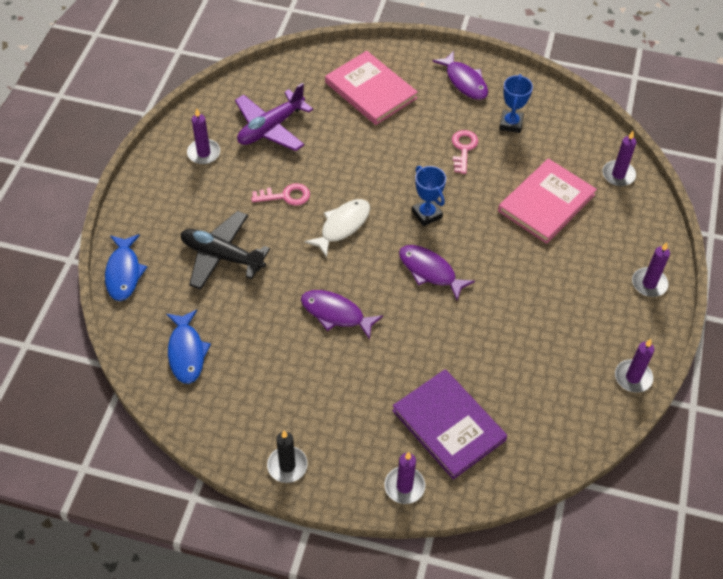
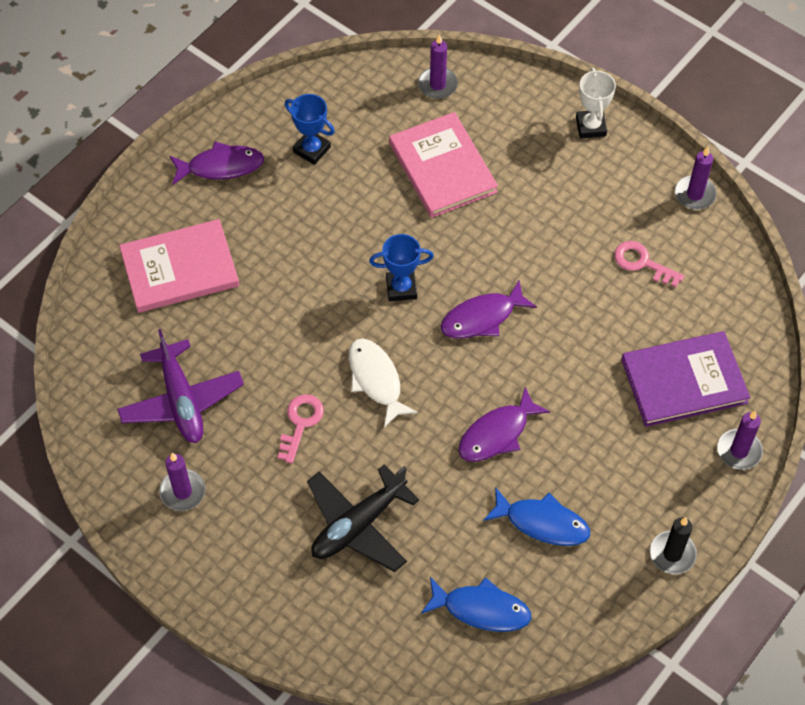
camera: 65 degrees left, 5 degrees up
blue fish [105,234,147,301] -> blue fish moved to [483,487,590,546]
pink key [452,130,478,174] -> pink key moved to [614,241,684,287]
purple candle [632,242,670,297] -> white trophy [576,68,616,138]

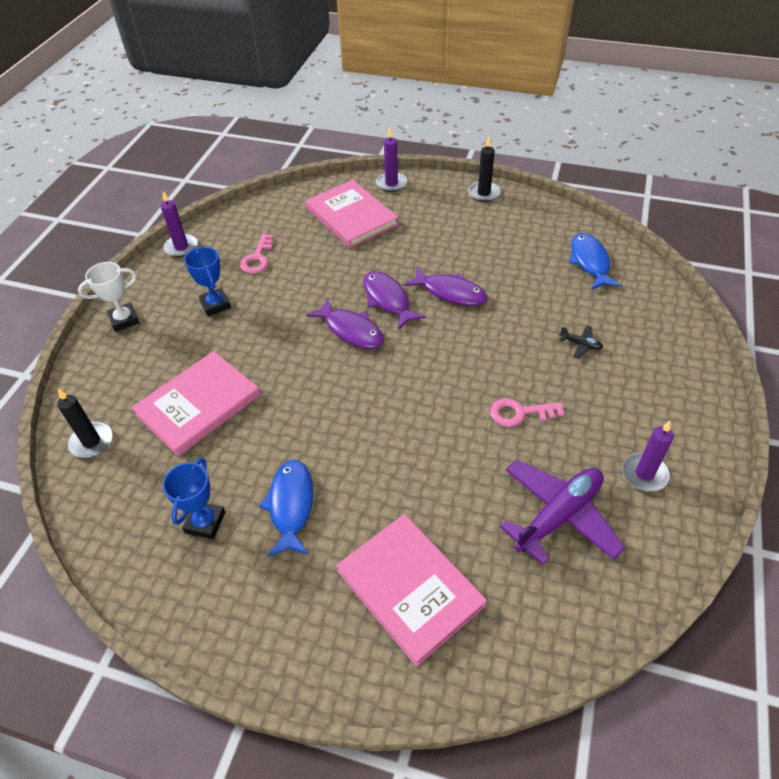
camera: 110 degrees left, 10 degrees down
purple fish [170,141,264,185] -> purple fish moved to [363,271,426,330]
black plane [307,465,419,572] -> black plane [559,325,603,359], size x0.42
white fish [349,338,418,427] -> none
blue trophy [369,234,434,301] -> blue trophy moved to [184,247,231,316]
purple candle [418,34,458,99] -> black candle [57,389,112,458]
blue fish [483,487,590,546] -> blue fish moved to [259,460,313,556]
purple book [622,331,750,427] -> pink book [305,180,399,248]

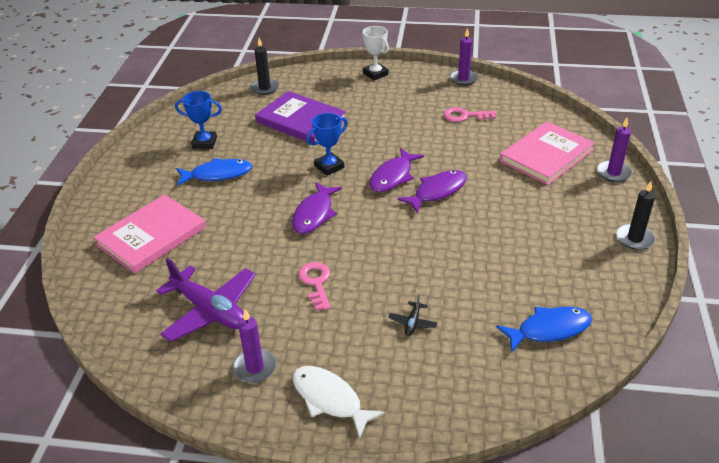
camera: 80 degrees right, 10 degrees down
pink book [131,351,260,456] -> purple book [255,91,347,142]
blue trophy [184,247,231,316] -> blue trophy moved to [306,113,348,176]
purple fish [404,266,488,306] -> purple fish moved to [292,182,342,234]
none -> white fish [293,366,385,439]

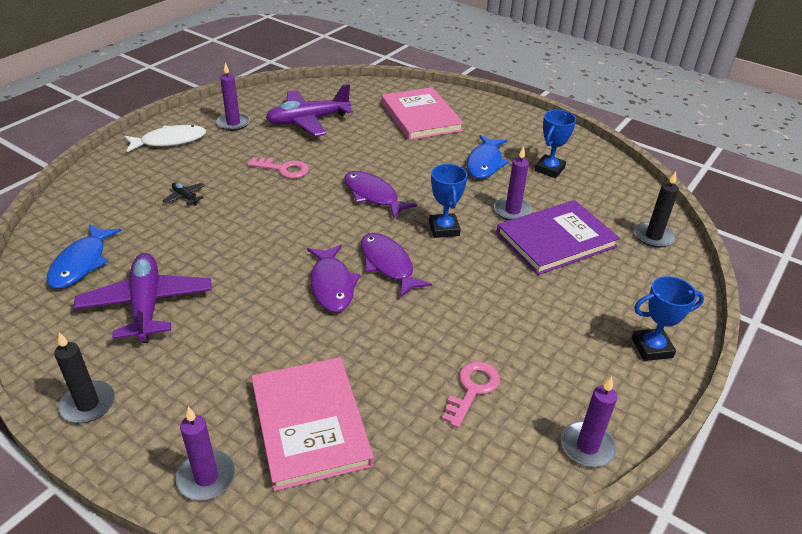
camera: 115 degrees right, 0 degrees up
white trophy [362,26,389,80] -> blue trophy [632,276,704,361]
none -> purple plane [73,253,212,343]
none -> purple candle [494,146,533,220]

